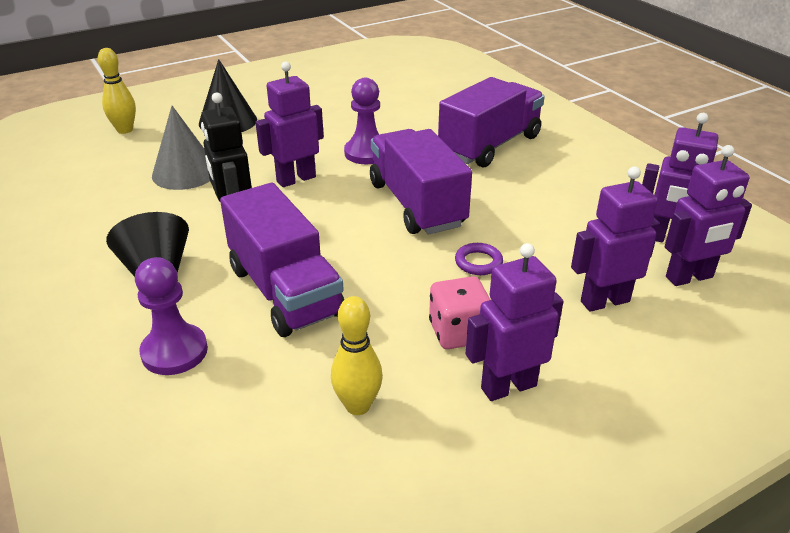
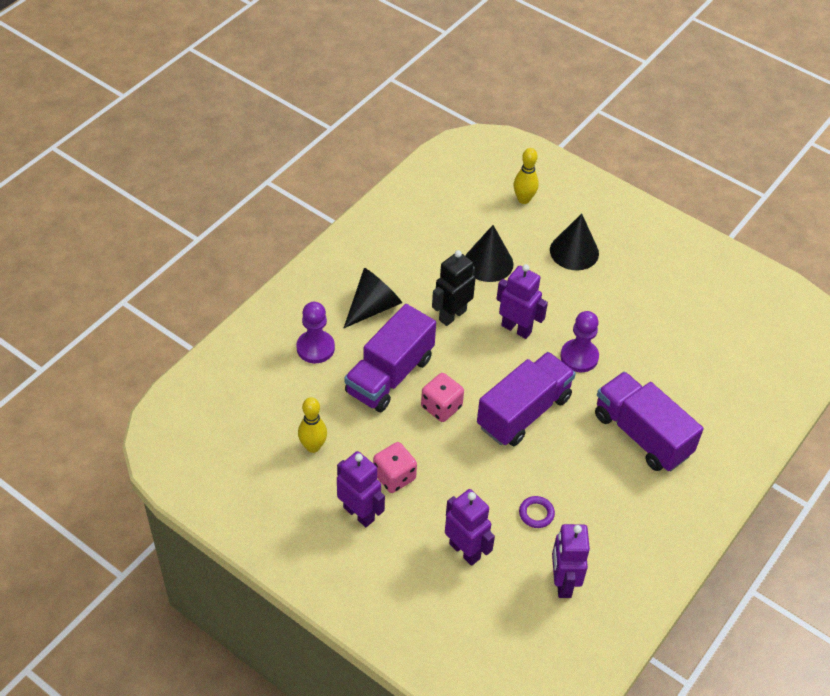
camera: 65 degrees right, 15 degrees up
grey cone [152,106,210,190] -> black cone [466,225,514,282]
purple truck [438,77,545,167] -> purple truck turned 150 degrees counterclockwise [595,372,703,472]
purple ring [455,243,503,275] -> purple ring moved to [519,496,555,528]
purple robot [665,145,752,286] -> none
none -> pink dice [421,373,464,422]

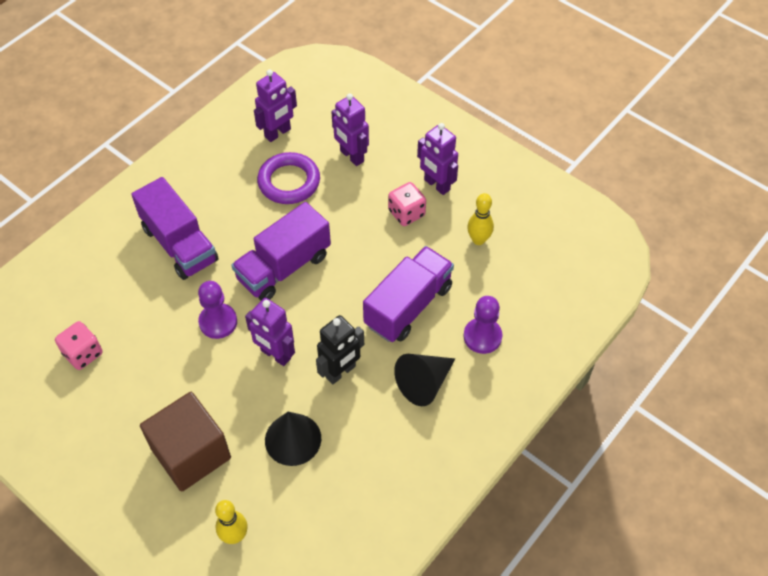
camera: 175 degrees left, 5 degrees up
pink dice [421,373,464,422] -> pink dice moved to [55,321,103,370]
purple ring [519,496,555,528] -> purple ring [257,152,320,204], size x2.10
black cone [550,213,599,270] -> brown cube [140,392,231,492]
purple robot [552,524,590,598] -> purple robot turned 45 degrees clockwise [254,70,297,142]

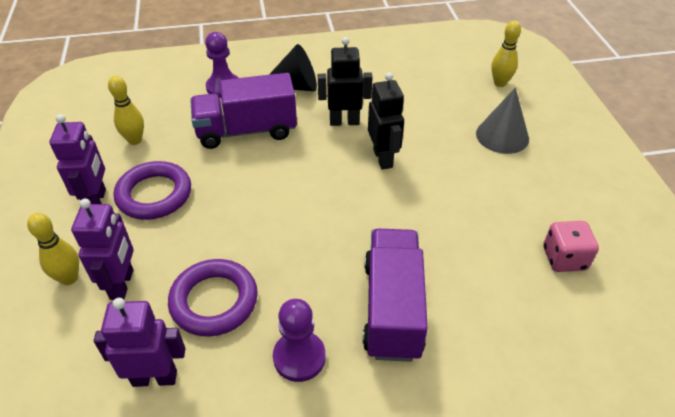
camera: 140 degrees left, 10 degrees down
brown cube [140,392,231,492] -> grey cone [476,87,529,154]
purple pawn [198,281,237,339] -> purple pawn moved to [273,299,326,382]
purple truck [231,202,331,301] -> none
purple robot [245,298,295,366] -> black robot [368,72,404,170]
black cone [265,412,321,466] -> none
pink dice [388,182,426,226] -> purple ring [114,161,191,220]
none -> yellow bowling pin [27,213,79,285]

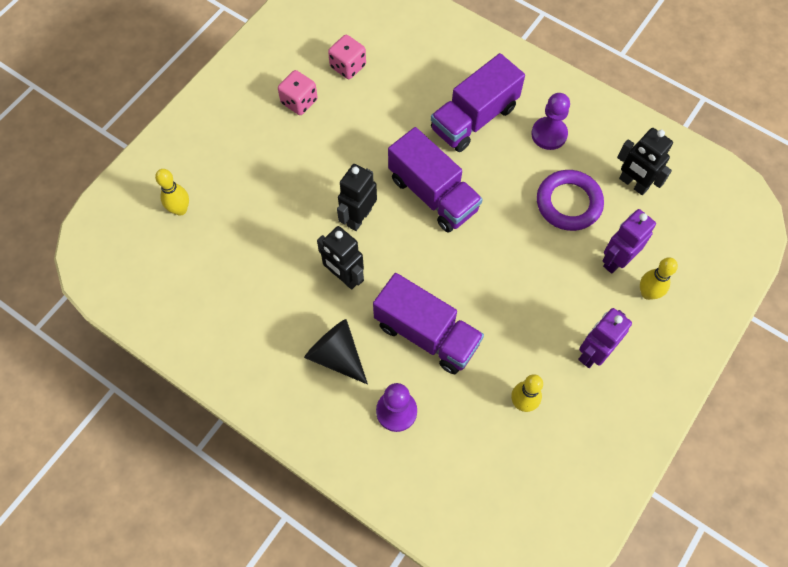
camera: 135 degrees left, 20 degrees up
purple robot [94,298,185,387] -> black robot [617,128,673,195]
purple ring [114,161,191,220] -> none
grey cone [476,87,529,154] -> none
none -> pink dice [278,70,318,115]
none -> purple truck [388,127,483,232]

